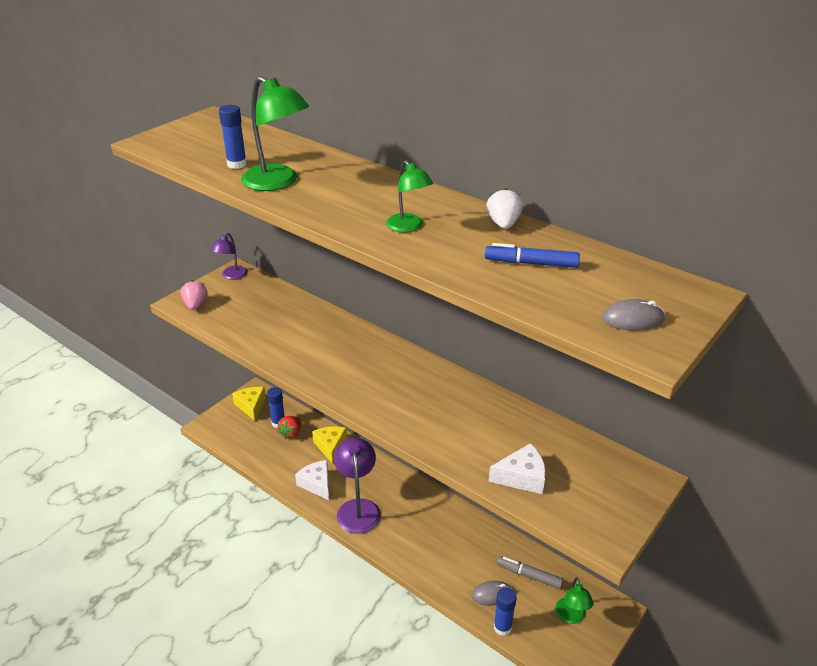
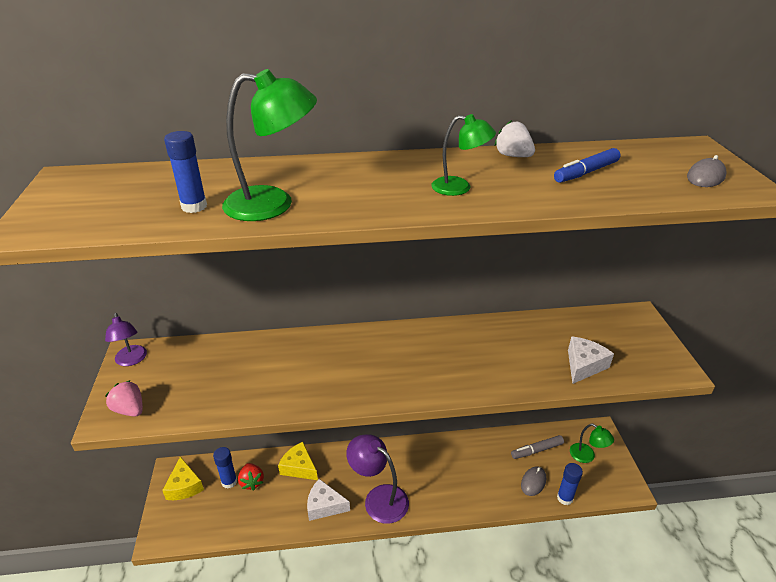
camera: 45 degrees left, 0 degrees up
yellow cheese [232,387,266,421] -> yellow cheese turned 135 degrees counterclockwise [162,457,204,500]

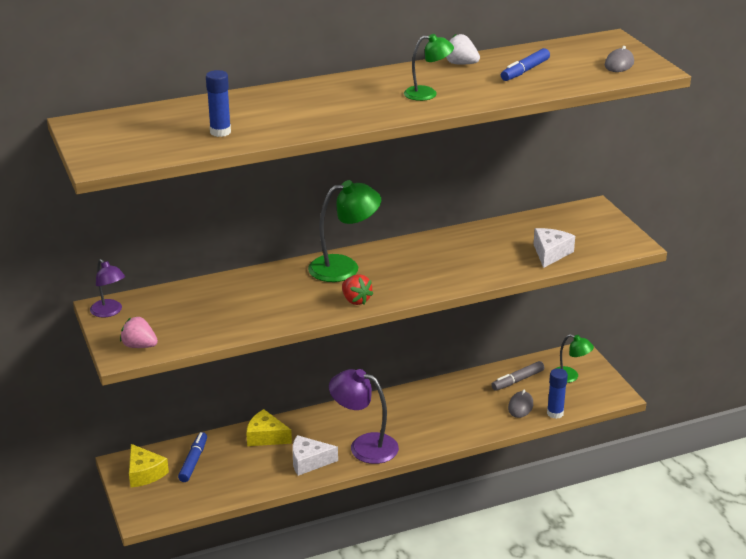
camera: 15 degrees left, 5 degrees down
blue glue stick [213,447,237,489] -> blue marker [178,432,207,482]
green lamp [222,69,317,221] -> green lamp moved to [308,180,381,282]
red strawberry [238,463,264,490] -> red strawberry moved to [342,274,373,305]

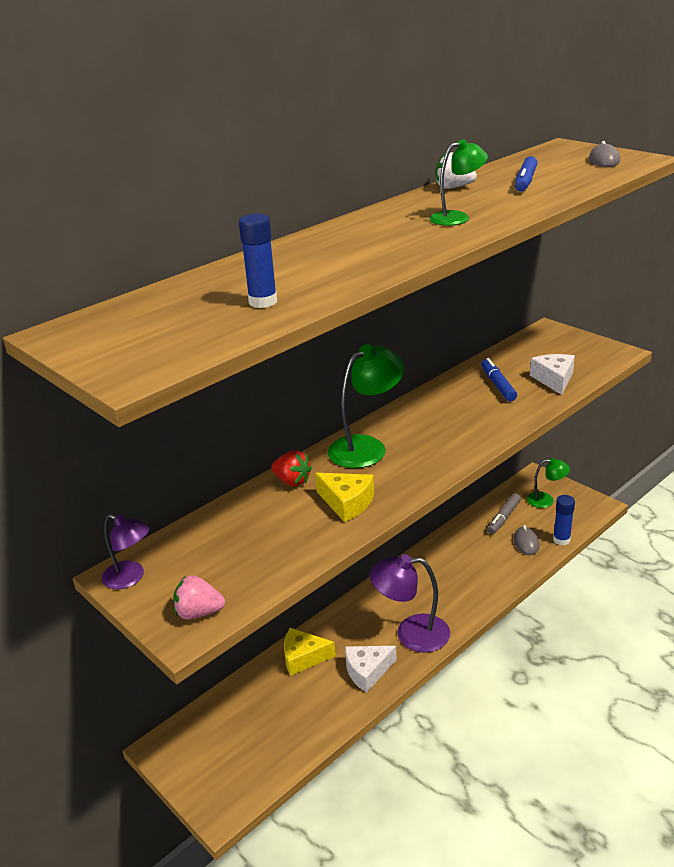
camera: 20 degrees left, 0 degrees up
yellow cheese [129,444,169,487] -> yellow cheese moved to [315,473,374,522]
blue marker [178,432,207,482] -> blue marker moved to [481,358,517,401]
red strawberry [342,274,373,305] -> red strawberry moved to [271,450,312,486]

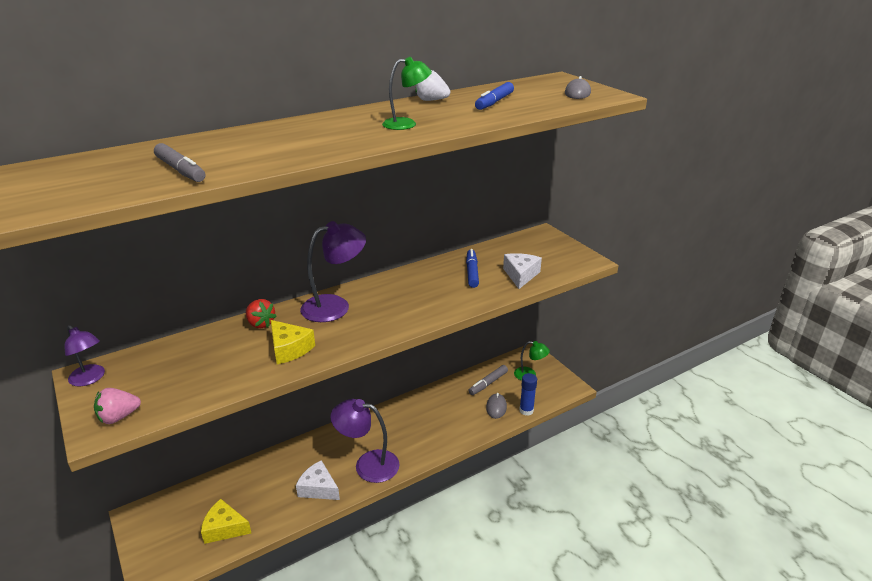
camera: 10 degrees right, 0 degrees up
pink strawberry [173,575,225,619] -> pink strawberry turned 45 degrees counterclockwise [94,388,141,424]
blue glue stick [239,214,277,308] -> grey marker [154,143,205,182]
yellow cheese [284,628,336,676] -> yellow cheese moved to [201,499,251,544]
green lamp [328,344,404,468] -> purple lamp [300,221,366,322]
white cheese [345,646,396,693] -> white cheese turned 45 degrees clockwise [296,460,340,500]

